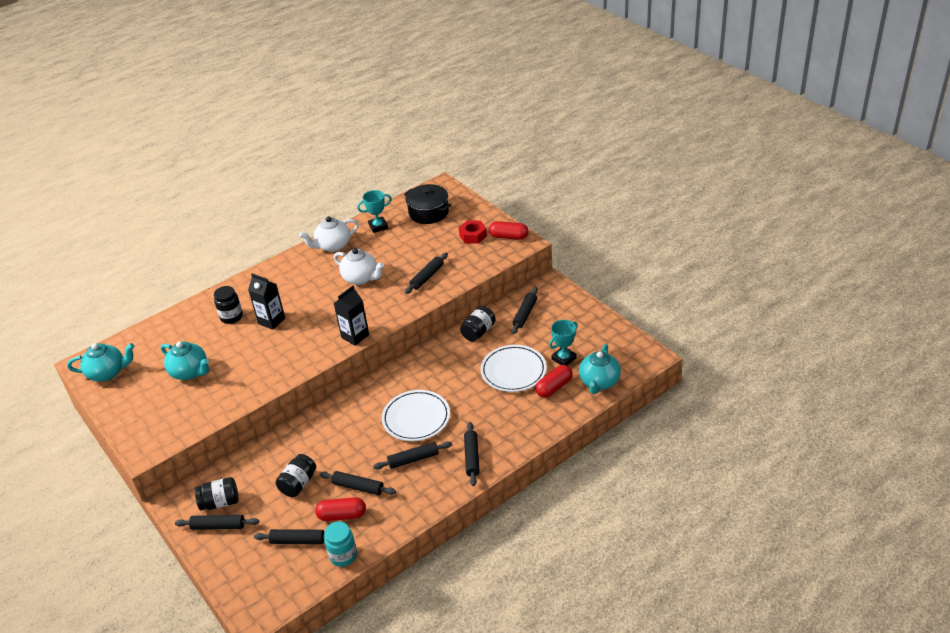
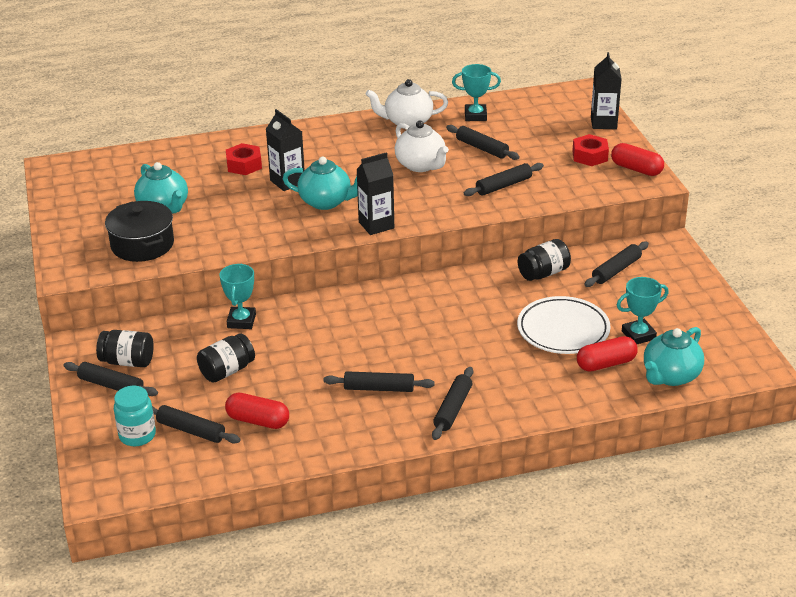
camera: 20 degrees right, 5 degrees down
turquoise teapot [67,343,134,381] -> turquoise teapot moved to [283,157,358,210]
black jar [214,286,243,324] -> red nut [226,143,262,175]
black rolling pin [319,471,396,495] -> black rolling pin moved to [446,125,520,160]
turquoise jar [324,522,357,567] -> turquoise jar moved to [114,386,156,446]
white plate [382,390,450,441] -> none
black pot [404,184,451,224] -> black pot moved to [105,201,174,262]
none -> turquoise trophy [219,264,256,329]
none -> black carton [591,52,622,129]

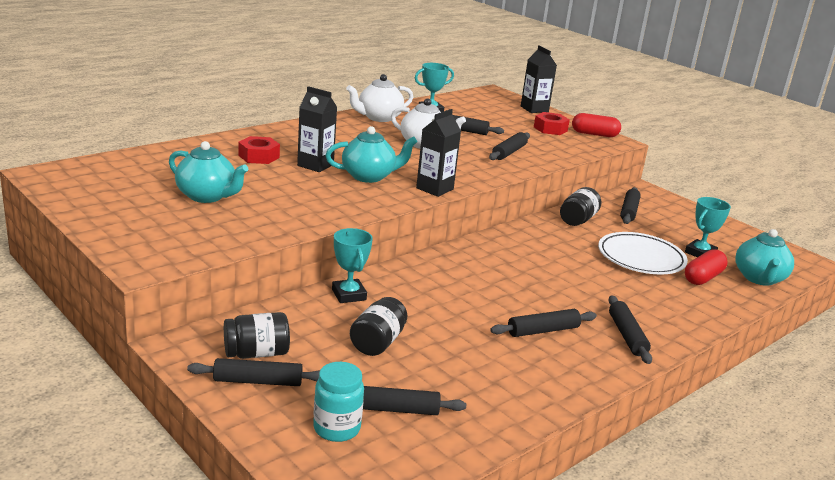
camera: 30 degrees left, 10 degrees down
black pot [105,201,174,262] -> none
red capsule [225,393,289,429] -> none

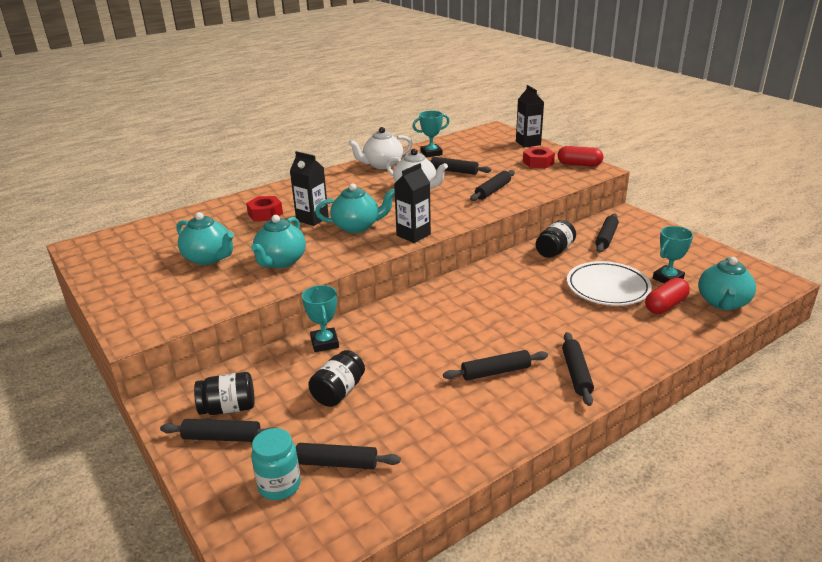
camera: 10 degrees right, 5 degrees up
none -> turquoise teapot [251,215,306,268]

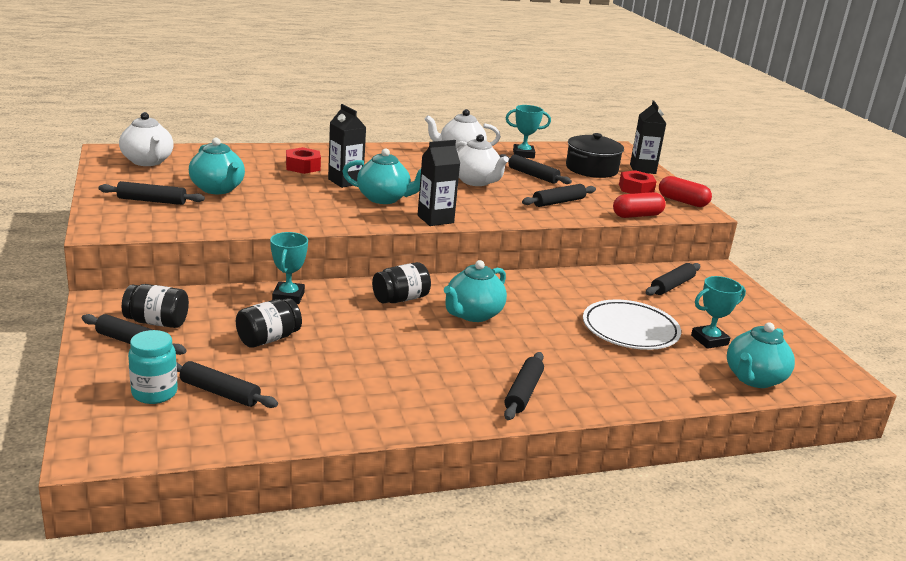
camera: 15 degrees right, 5 degrees down
turquoise teapot [251,215,306,268] -> turquoise teapot moved to [444,260,507,322]
black rolling pin [443,350,548,381] -> black rolling pin moved to [99,181,205,205]
black jar [536,220,576,258] -> black jar moved to [372,262,431,303]
red capsule [645,278,690,314] -> red capsule moved to [613,192,666,218]
none -> white teapot [119,112,174,166]
none -> black pot [566,133,624,178]

